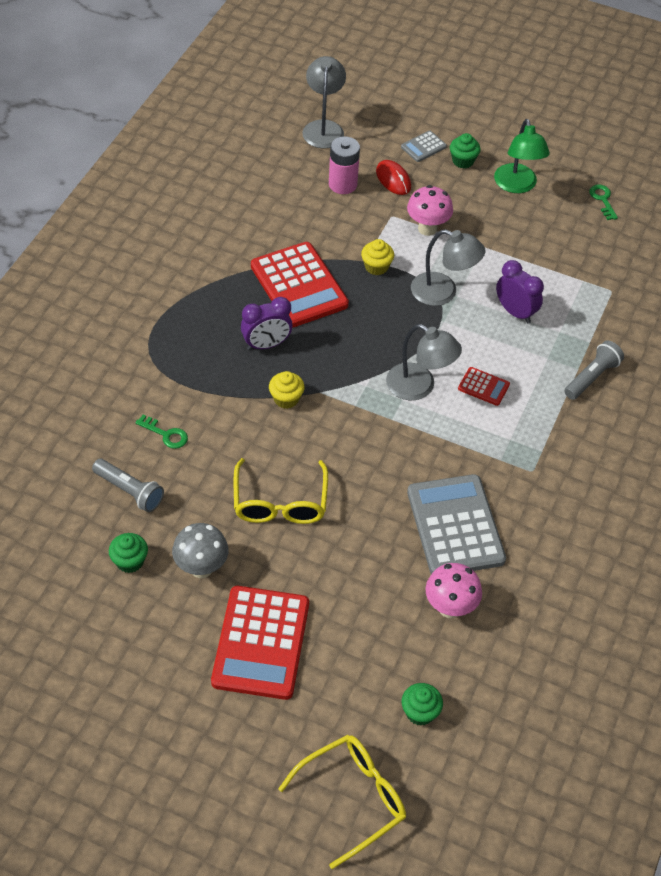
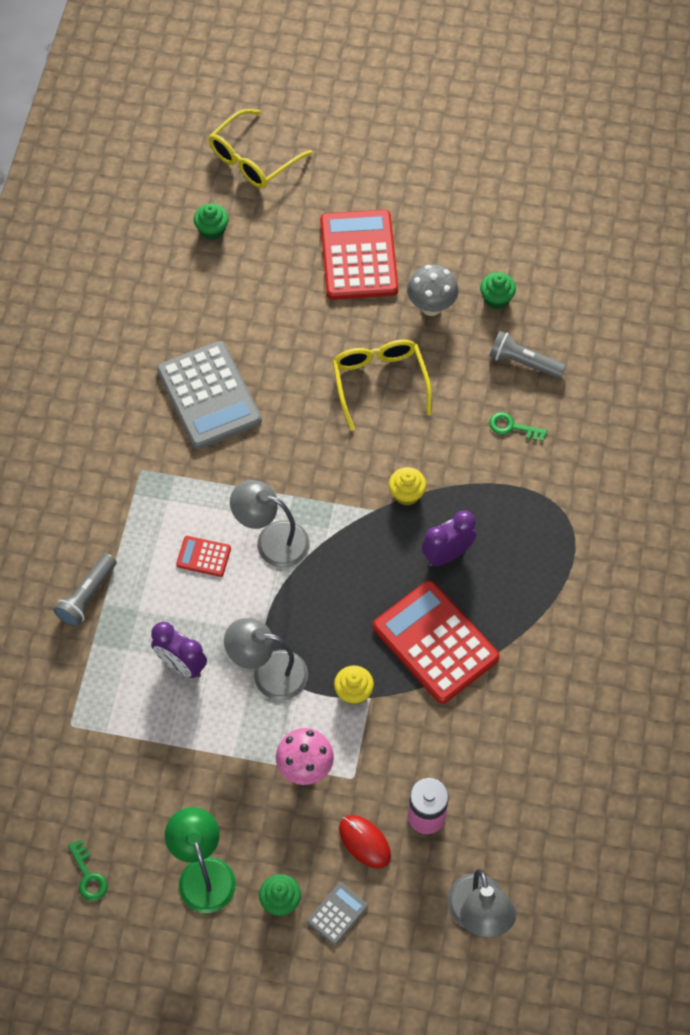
camera: 170 degrees right, 10 degrees up
pink mushroom [426,563,482,618] -> none

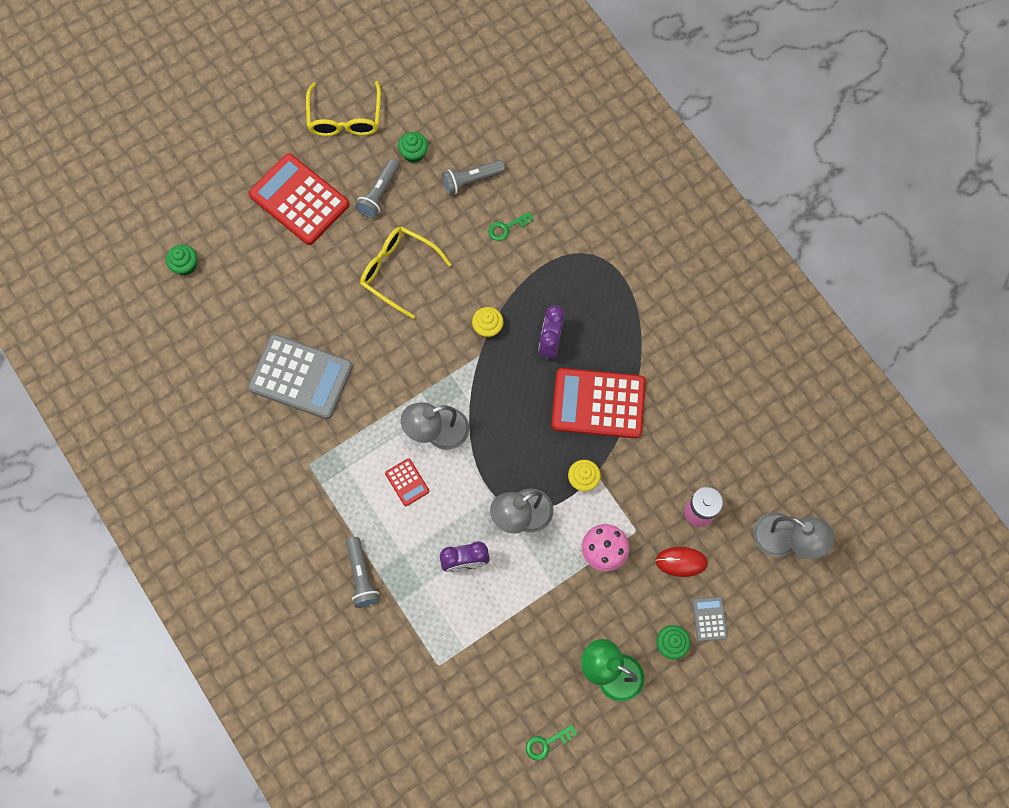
camera: 45 degrees left, 10 degrees up
green key [68,839,108,901] -> green key turned 135 degrees clockwise [526,724,577,761]
red calculator [176,536,231,577] -> red calculator turned 90 degrees counterclockwise [385,458,429,506]
yellow glasses [209,109,312,188] -> yellow glasses moved to [306,81,381,136]
grey mushroom [407,264,458,316] -> grey flashlight [355,159,399,218]

